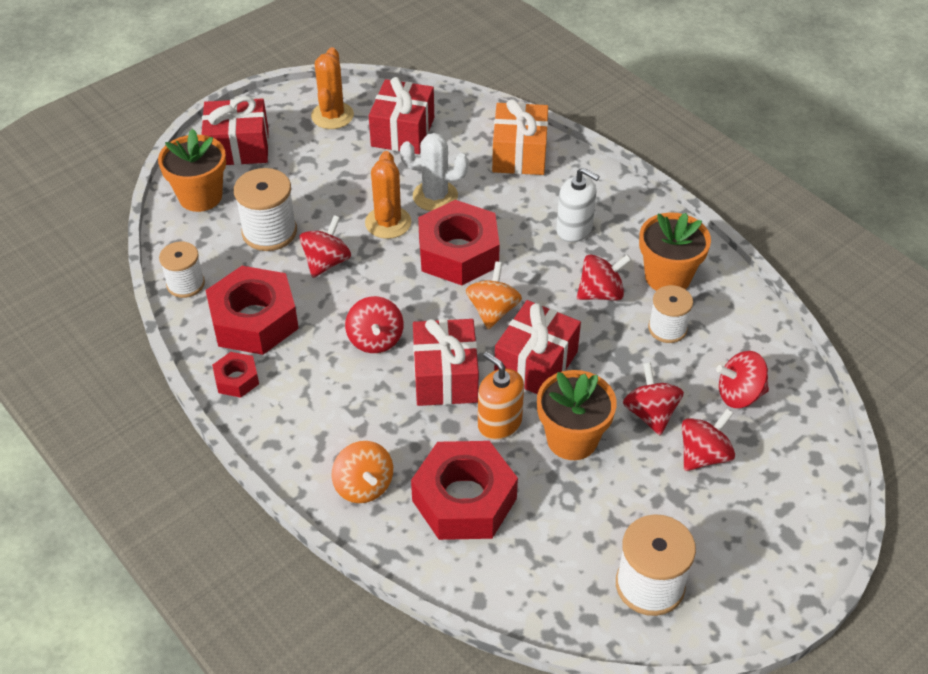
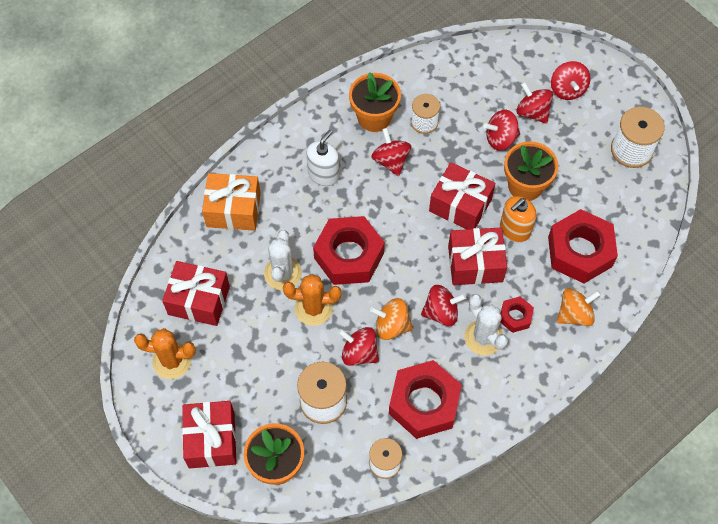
camera: 90 degrees left, 15 degrees up
red nut [212,352,259,398] -> red nut moved to [500,296,534,333]
orange spinning top [466,262,522,330] -> orange spinning top moved to [370,298,413,340]
red spinning top [716,351,769,408] -> red spinning top moved to [551,61,591,100]
none -> white cactus [464,294,508,356]

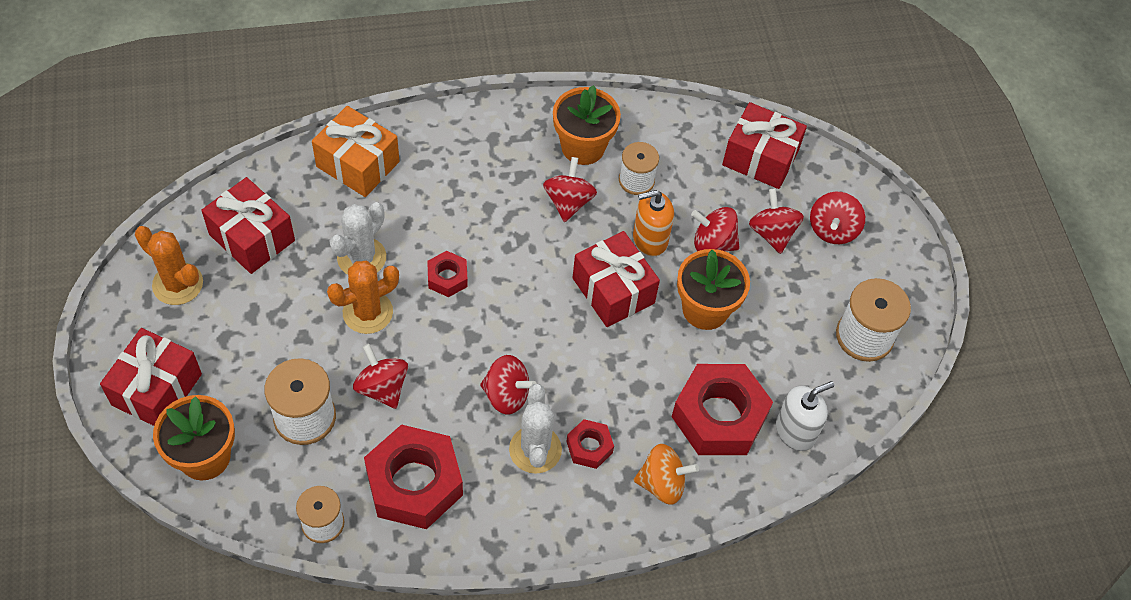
camera: 25 degrees right, 5 degrees down
orange cactus [283,274,341,326] -> orange cactus turned 60 degrees counterclockwise [327,261,399,334]
white soap dispenser [306,130,339,186] -> white soap dispenser moved to [776,381,834,451]
red nut [313,216,385,285] -> red nut [427,251,468,297], size x0.49
orange spinning top [370,298,413,340] -> none
red gift [448,227,507,285] -> red gift moved to [722,102,807,189]
orange soap dispenser [500,196,536,242] -> orange soap dispenser moved to [633,190,674,256]

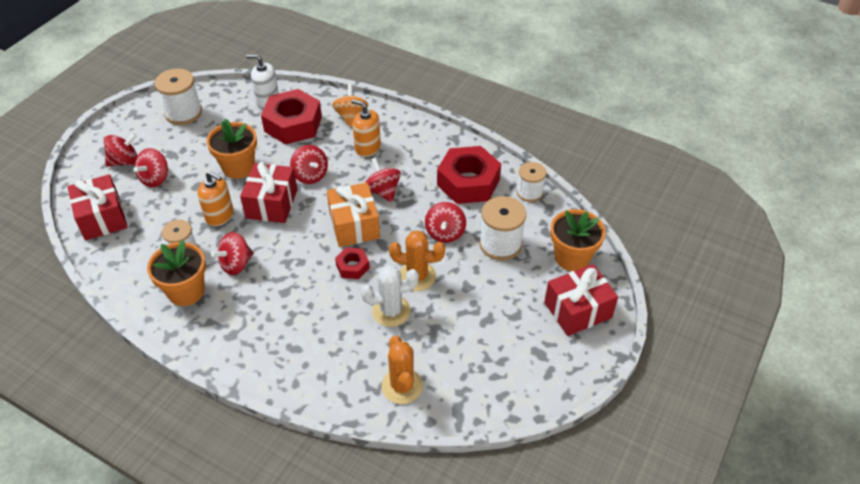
camera: 135 degrees left, 10 degrees down
orange cactus [135,226,203,305] -> orange cactus moved to [381,335,423,404]
red gift [201,177,295,274] -> none
orange gift [312,106,399,197] -> orange gift moved to [327,183,380,247]
white cactus [509,384,562,474] -> none
red nut [566,419,614,469] -> orange soap dispenser [351,99,381,157]
orange spinning top [634,444,699,505] -> orange spinning top turned 45 degrees clockwise [332,84,369,128]
red spinning top [691,207,740,251] -> red spinning top moved to [290,145,328,184]

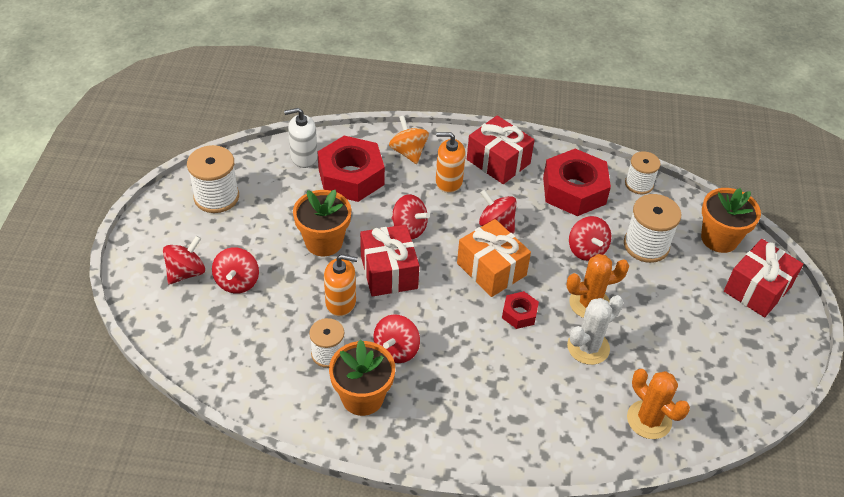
camera: 25 degrees left, 0 degrees up
red gift [67,174,127,240] -> red gift moved to [467,115,535,184]

